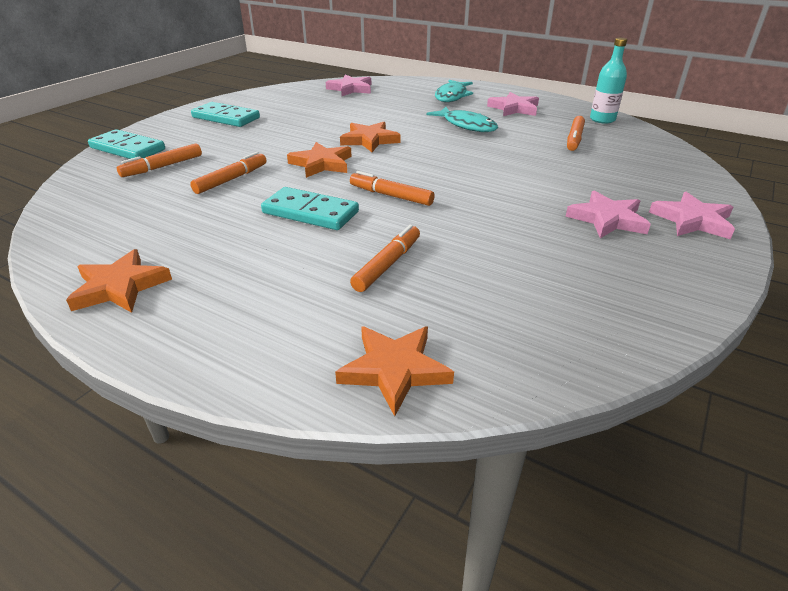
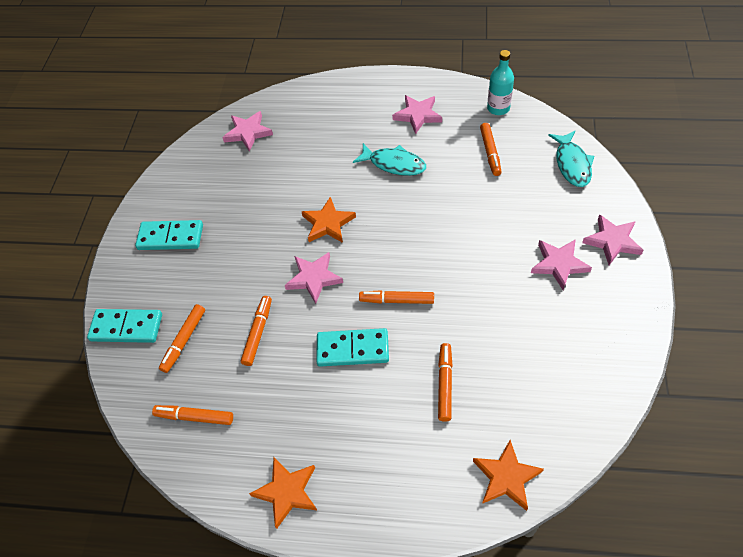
camera: 20 degrees left, 20 degrees up
orange star [287,142,352,178] -> pink star [285,252,343,304]
turquoise fish [435,80,473,102] -> turquoise fish moved to [548,131,594,187]
none -> orange marker [152,405,233,425]

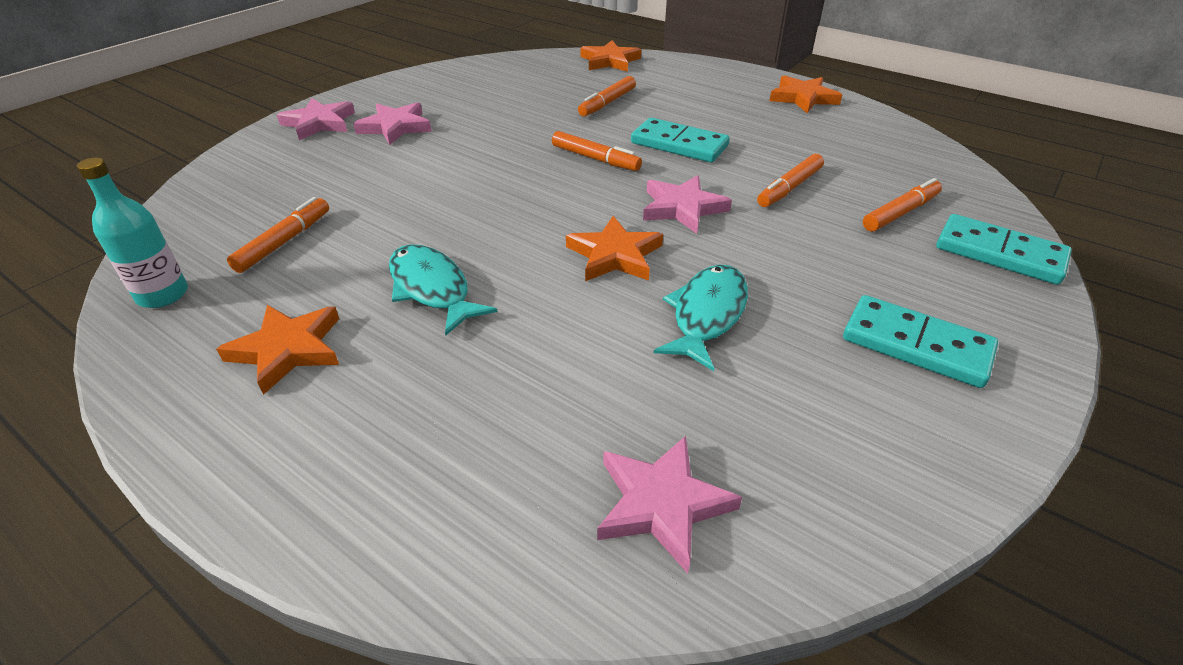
camera: 155 degrees left, 15 degrees down
orange marker [152,405,233,425] -> none
pink star [392,95,442,134] -> orange star [216,305,339,395]
turquoise fish [548,131,594,187] -> turquoise fish moved to [653,265,748,371]

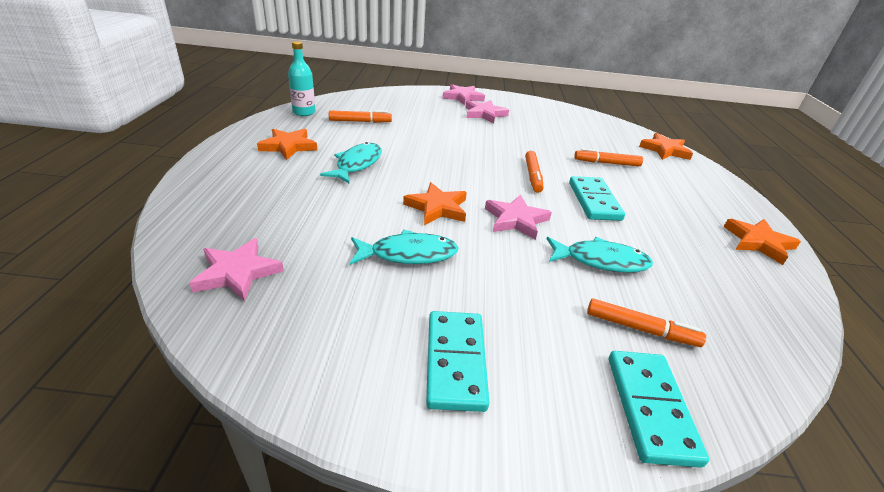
camera: 55 degrees right, 5 degrees down
orange marker [757,154,824,207] -> turquoise fish [546,237,653,273]

